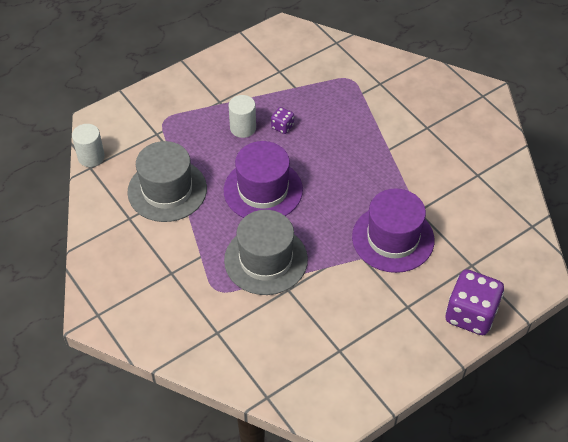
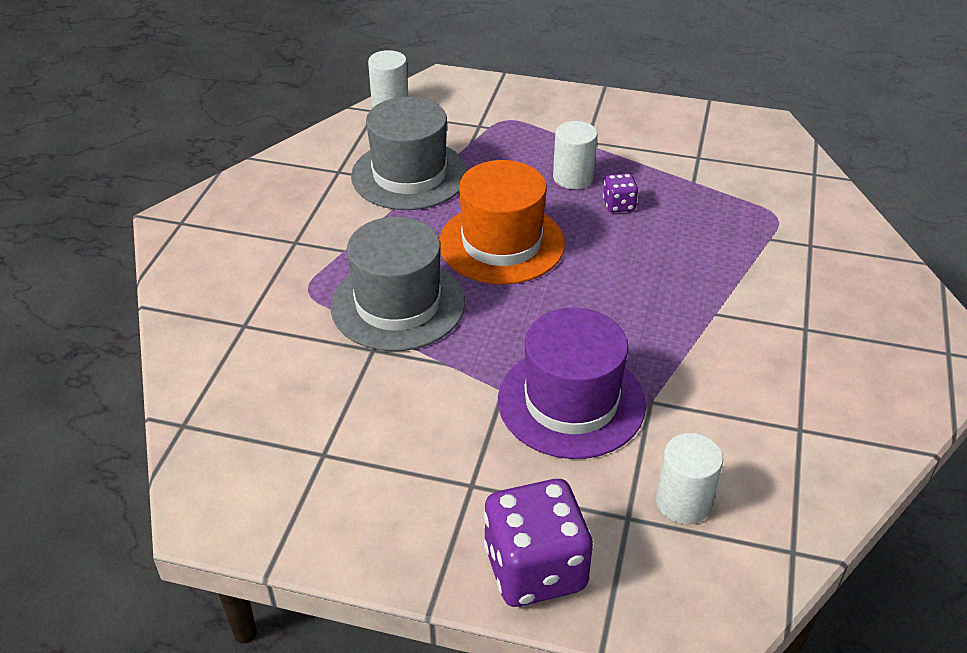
camera: 50 degrees right, 10 degrees down
purple hat [224,141,303,218] -> orange hat [439,160,565,285]
none -> white cylinder [656,433,723,524]

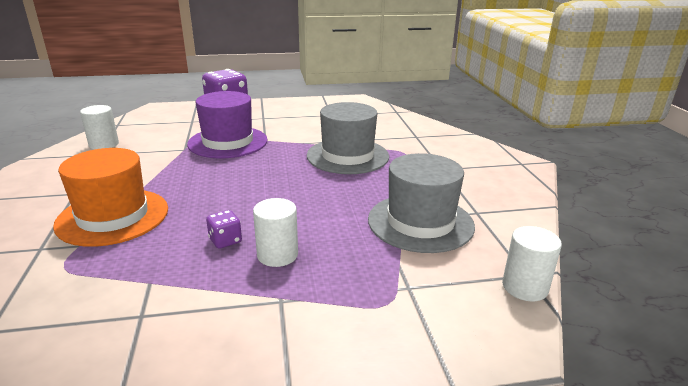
camera: 155 degrees right, 15 degrees down
orange hat [439,160,565,285] -> orange hat moved to [53,148,168,247]
white cylinder [656,433,723,524] -> white cylinder moved to [80,105,119,150]

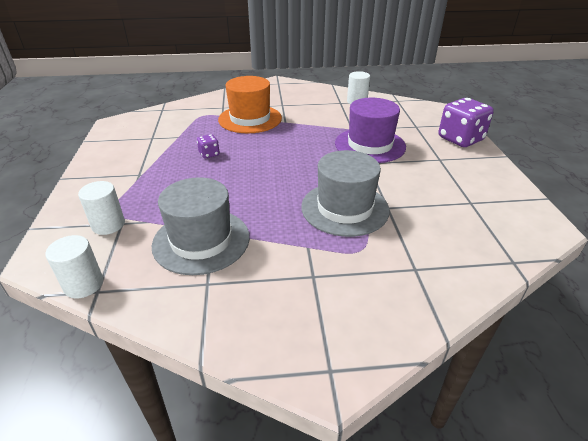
camera: 95 degrees right, 10 degrees up
white cylinder [253,198,298,267] -> white cylinder moved to [78,181,125,235]

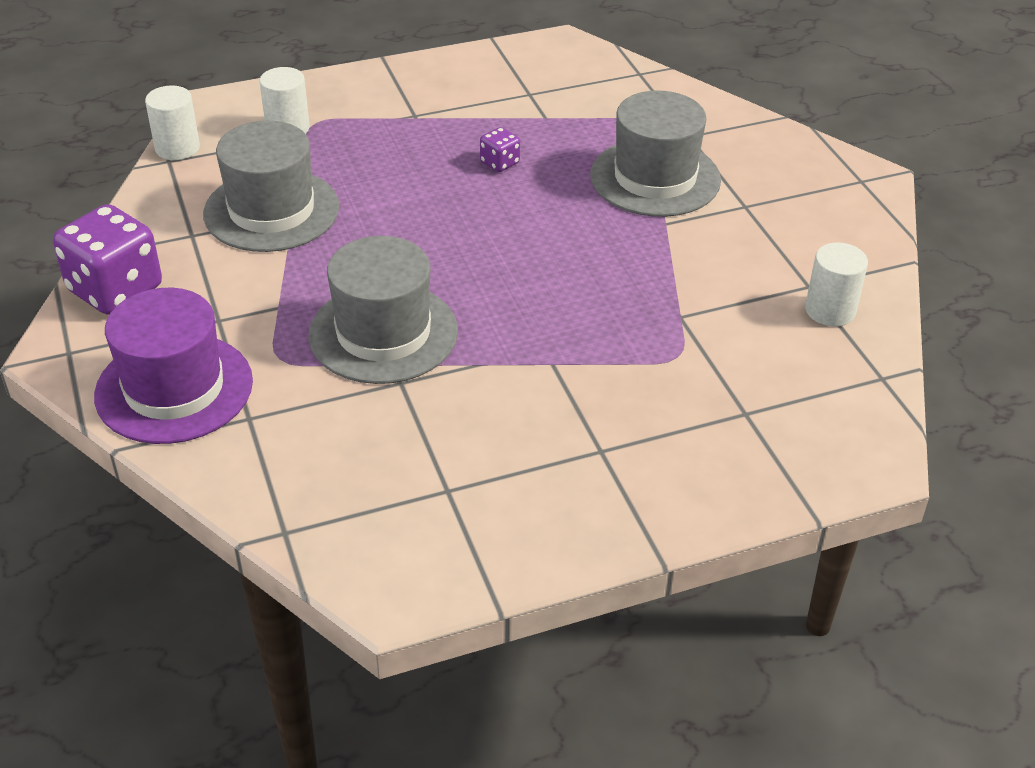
camera: 75 degrees right, 5 degrees up
orange hat [218,76,282,133] -> grey hat [590,91,721,217]
purple hat [335,98,406,163] -> purple hat moved to [94,288,253,444]
purple dice [439,98,494,147] -> purple dice moved to [53,204,162,315]

